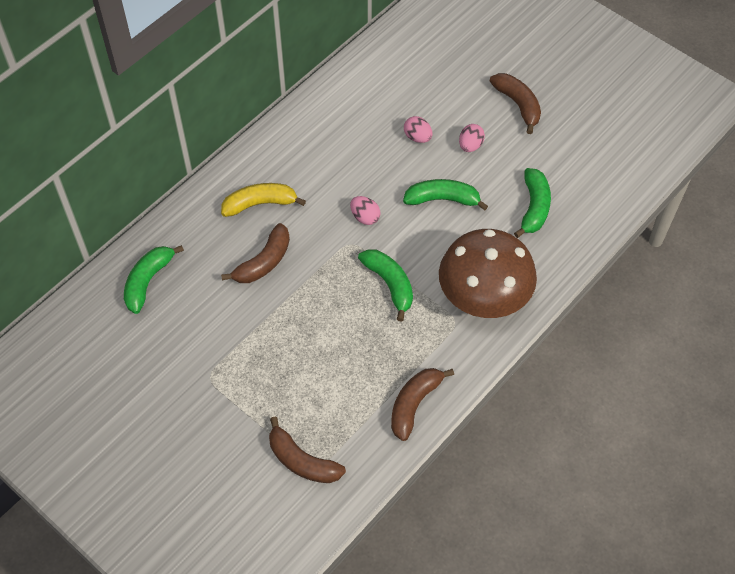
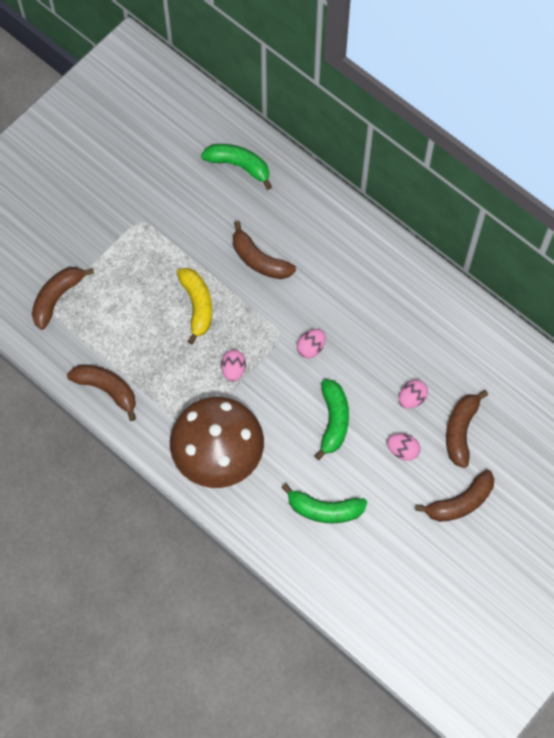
camera: 90 degrees right, 10 degrees up
yellow banana [221,183,306,217] -> yellow banana moved to [177,268,212,344]
green banana [358,249,413,322] -> pink egg [221,350,246,382]
none -> brown banana [446,390,488,468]

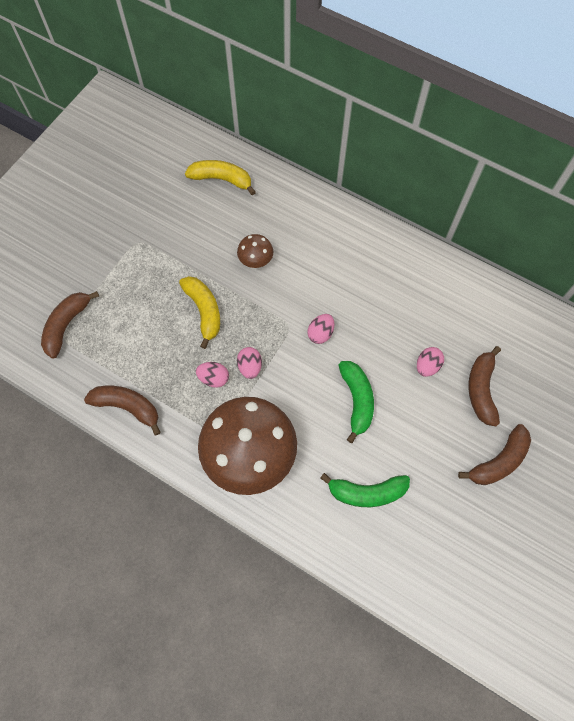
camera: 10 degrees left, 0 degrees up
green banana [201,144,272,190] -> yellow banana [185,160,256,195]
brown banana [233,221,296,279] -> brown mushroom [237,234,274,268]
pink egg [387,434,420,461] -> pink egg moved to [196,362,229,388]

